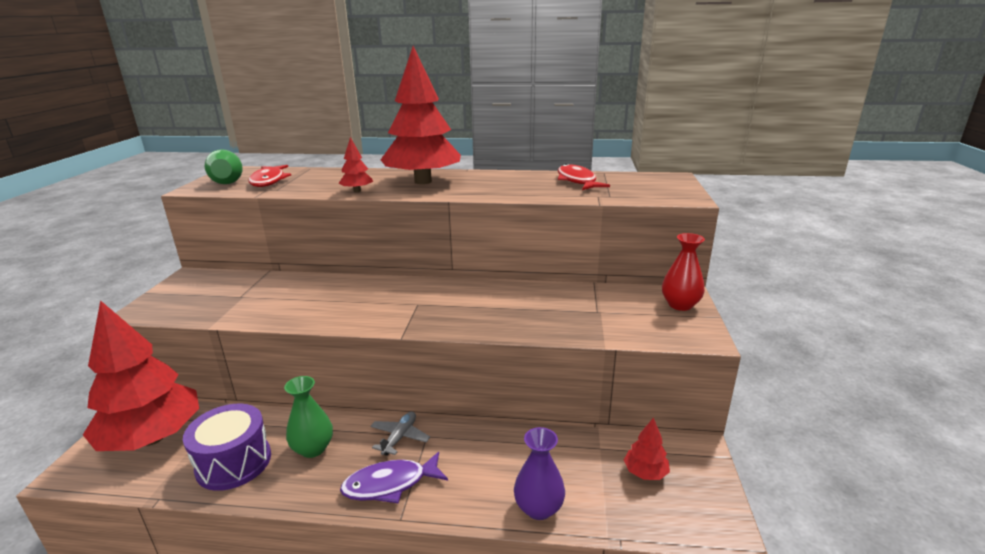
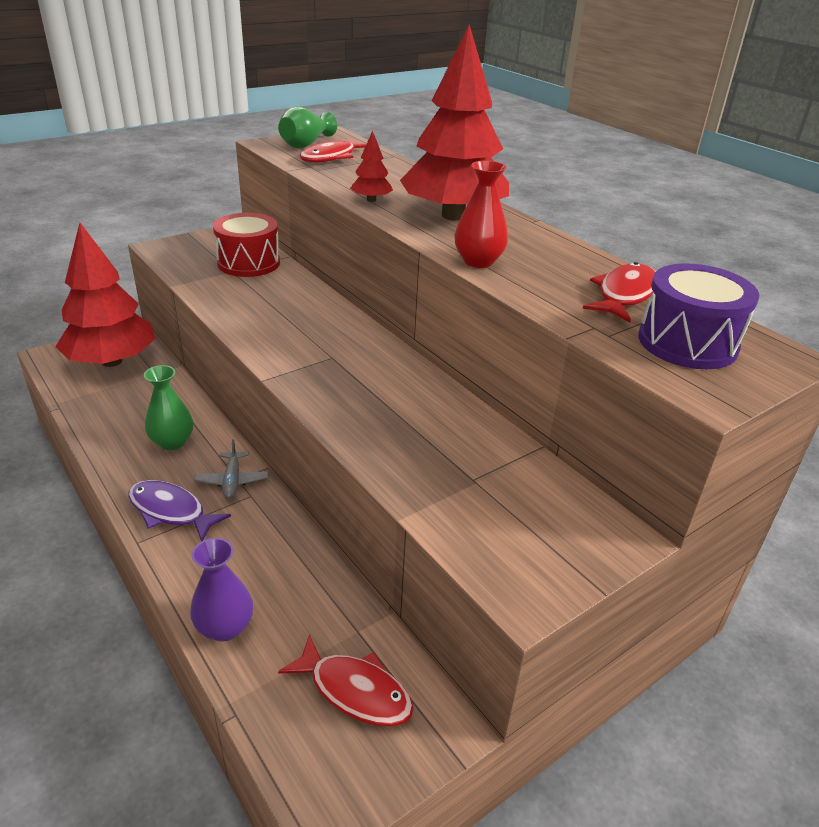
camera: 45 degrees right, 10 degrees up
purple drum [183,404,271,491] -> purple drum moved to [638,263,759,369]
grey plane [370,411,430,456] -> grey plane turned 105 degrees clockwise [194,439,269,499]
red tree [624,418,670,480] -> red fish [278,634,414,726]
red vase [662,233,705,311] -> red vase moved to [454,160,508,268]
none -> red drum [213,213,280,277]

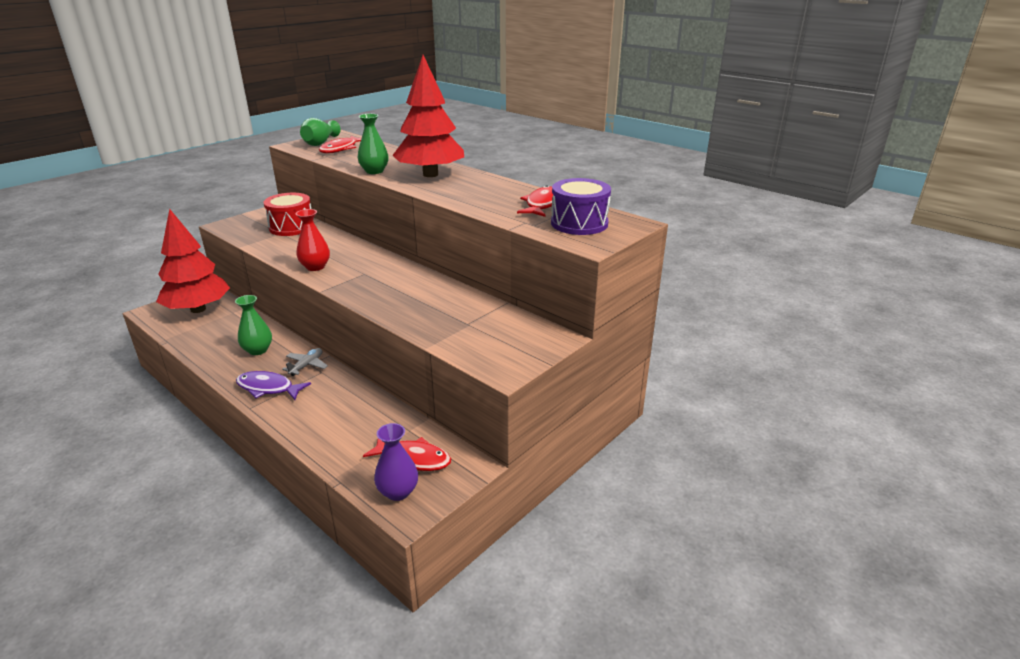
camera: 10 degrees left, 5 degrees down
purple vase [190,538,253,642] -> purple vase moved to [374,423,418,501]
grey plane [194,439,269,499] -> grey plane turned 135 degrees counterclockwise [282,348,328,376]
red tree [350,130,393,202] -> green vase [358,114,389,174]
red vase [454,160,508,268] -> red vase moved to [296,209,330,271]

